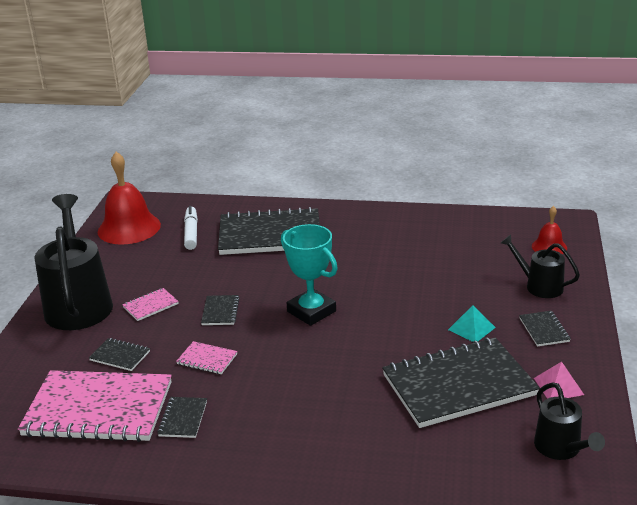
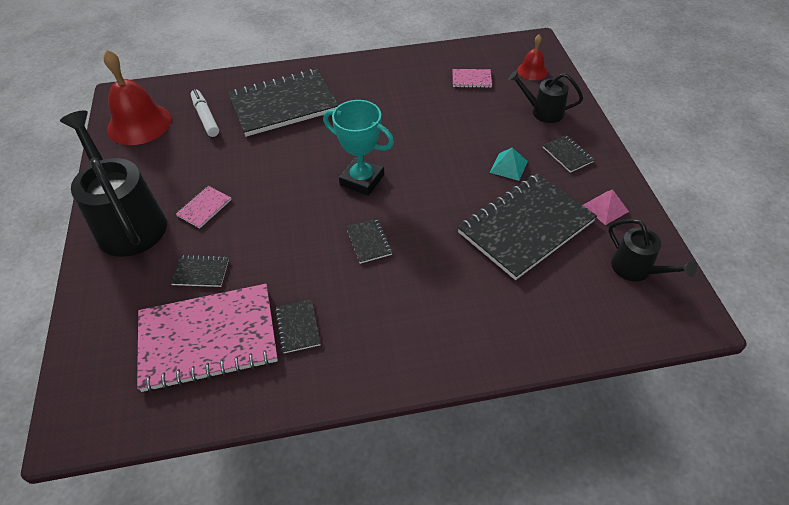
camera: 20 degrees left, 20 degrees up
pink notebook [176,341,237,374] -> pink notebook moved to [452,69,492,88]
black notebook [201,295,239,325] -> black notebook moved to [346,218,392,264]

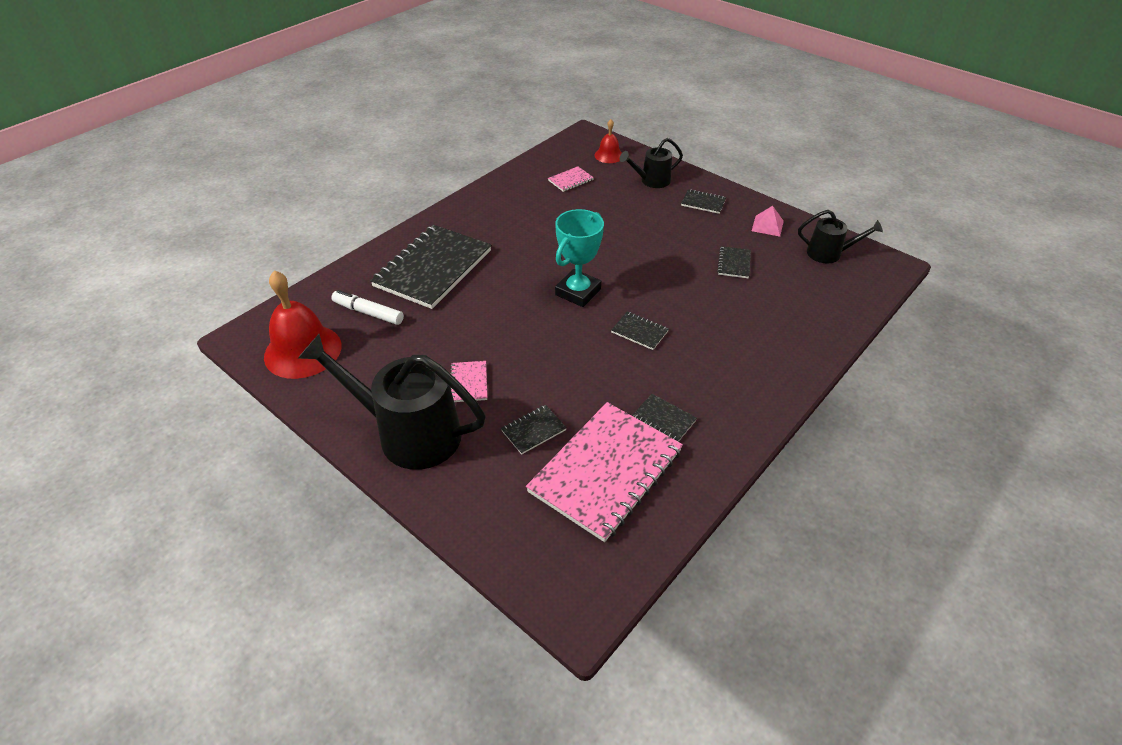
camera: 40 degrees left, 5 degrees down
turquoise trophy [323,100,394,196] -> turquoise trophy turned 45 degrees counterclockwise [555,209,604,307]
black notebook [458,173,597,280] -> black notebook [717,246,751,278], size x0.42
turquoise pyramid [490,148,528,181] -> none

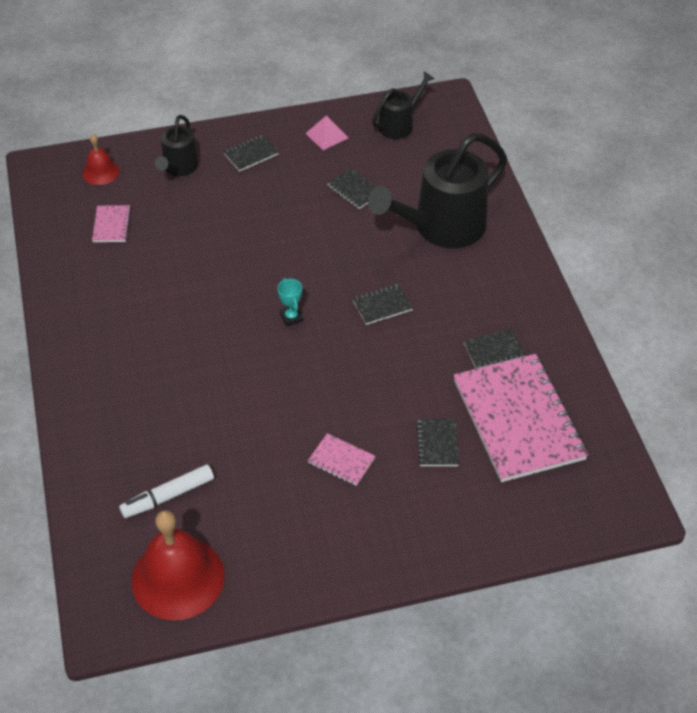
camera: 55 degrees left, 5 degrees up
black watering can [298,334,486,470] -> black watering can moved to [368,133,507,248]
black notebook [370,225,491,309] -> none
turquoise trophy [555,209,604,307] -> turquoise trophy [278,278,303,326], size x0.47

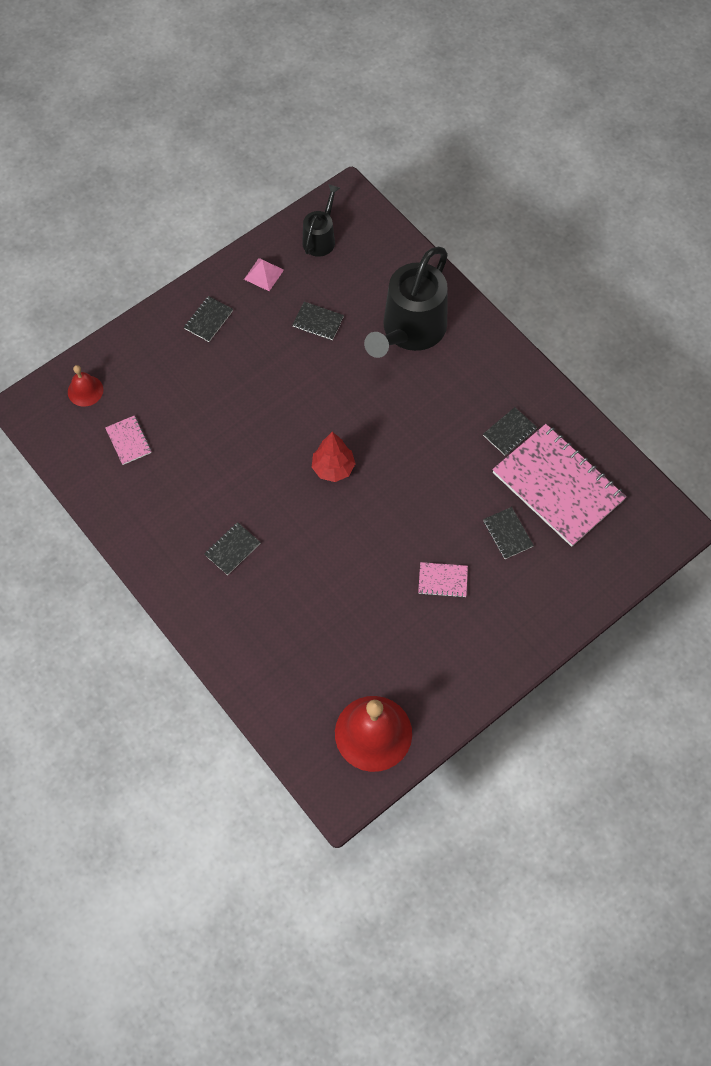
camera: 25 degrees left, 15 degrees up
white marker [119,464,214,518] -> none
black watering can [155,115,199,176] -> none
turquoise trophy [278,278,303,326] -> red tree [312,432,356,482]
black notebook [352,284,413,325] -> black notebook moved to [205,522,261,575]

